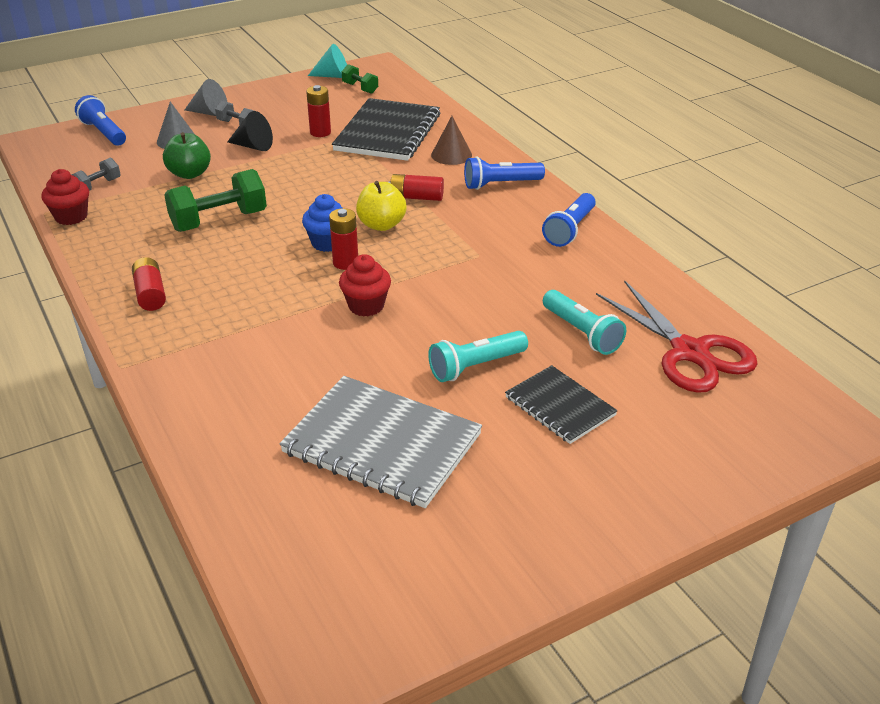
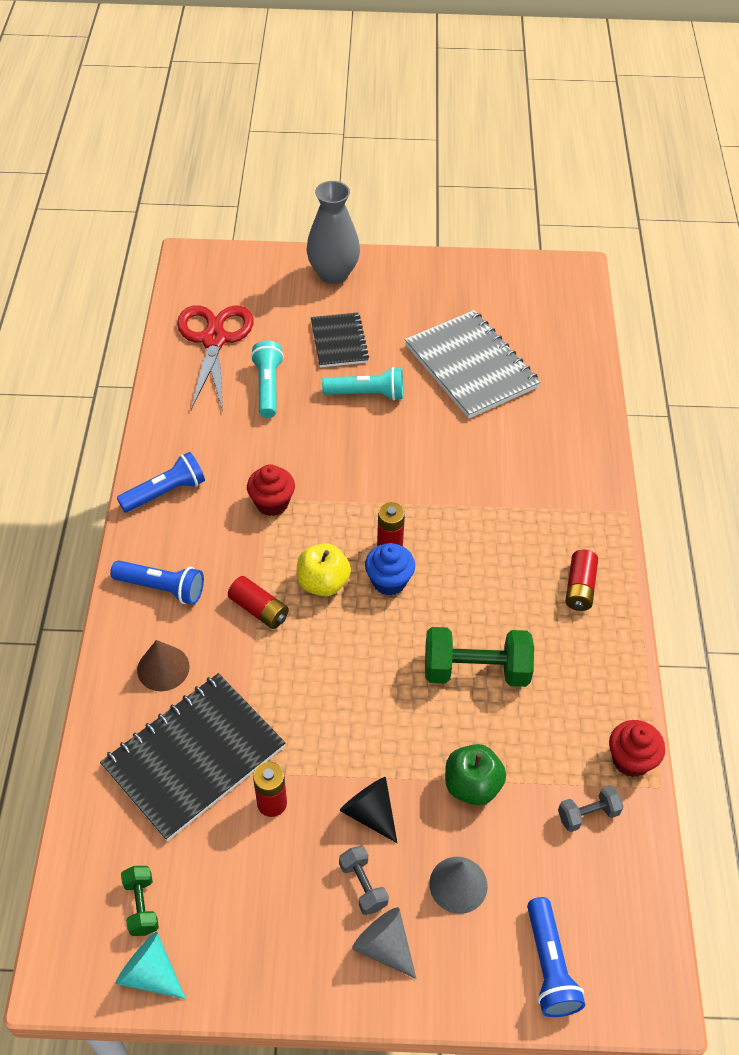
camera: 150 degrees left, 15 degrees up
red cupcake [339,254,391,317] -> red cupcake moved to [247,464,295,516]
none -> grey vase [306,181,360,284]

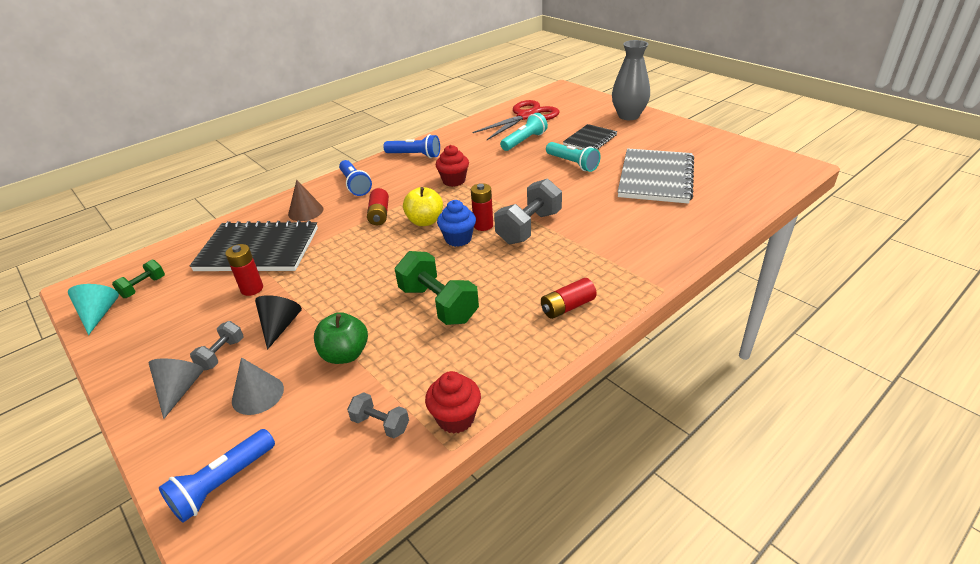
camera: 50 degrees right, 15 degrees down
none -> grey dumbbell [494,178,562,244]

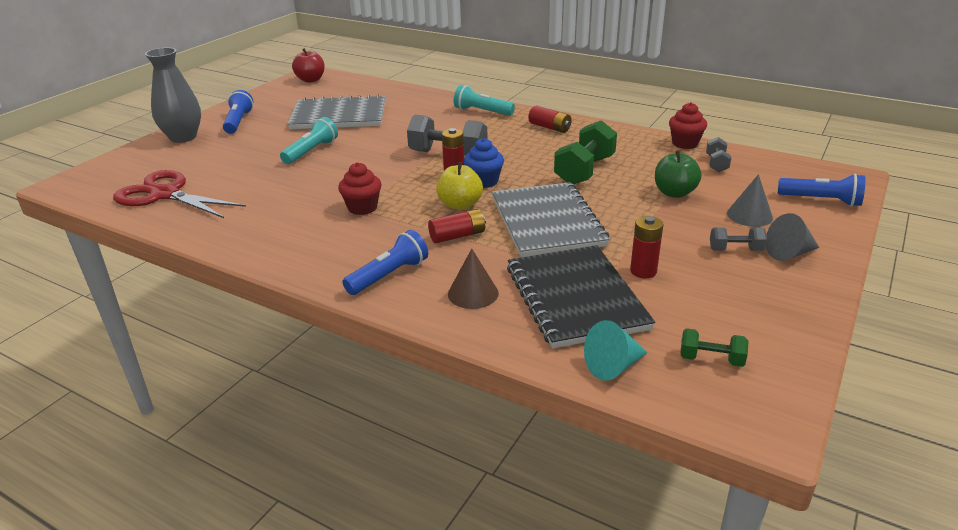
camera: 110 degrees left, 5 degrees down
turquoise cone [68,284,119,335] -> turquoise cone moved to [584,320,648,381]
black cone [255,295,302,350] -> none
blue flashlight [383,134,440,158] -> blue flashlight moved to [223,90,253,134]
turquoise flashlight [500,113,548,151] -> turquoise flashlight moved to [454,85,515,116]
black notebook [563,124,617,150] -> none
none -> red apple [292,48,325,83]
none -> grey notebook [492,182,610,257]

